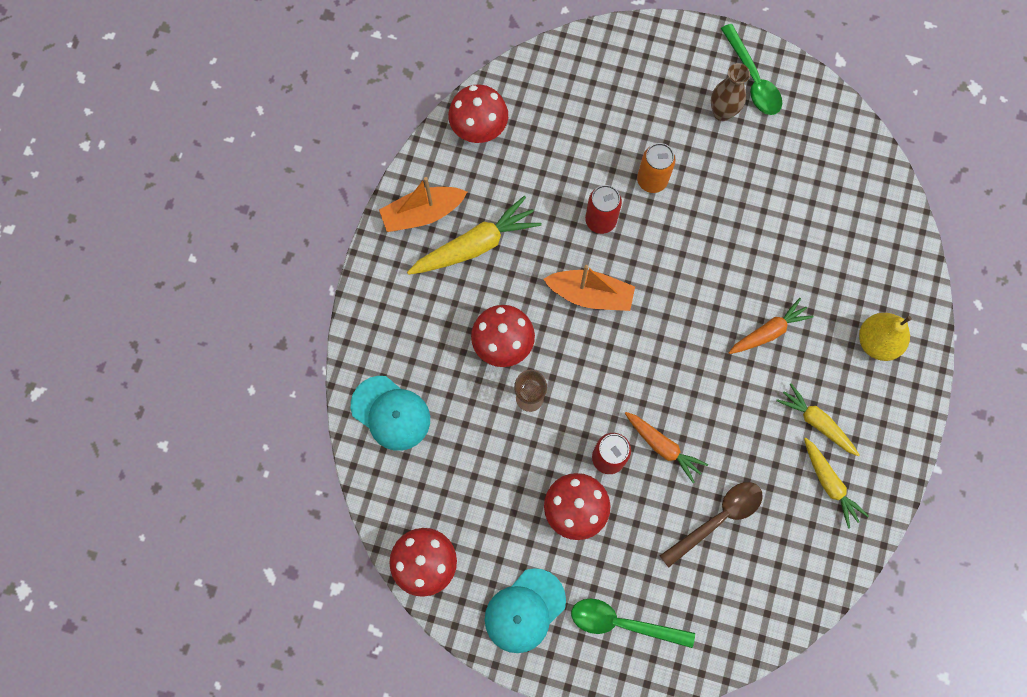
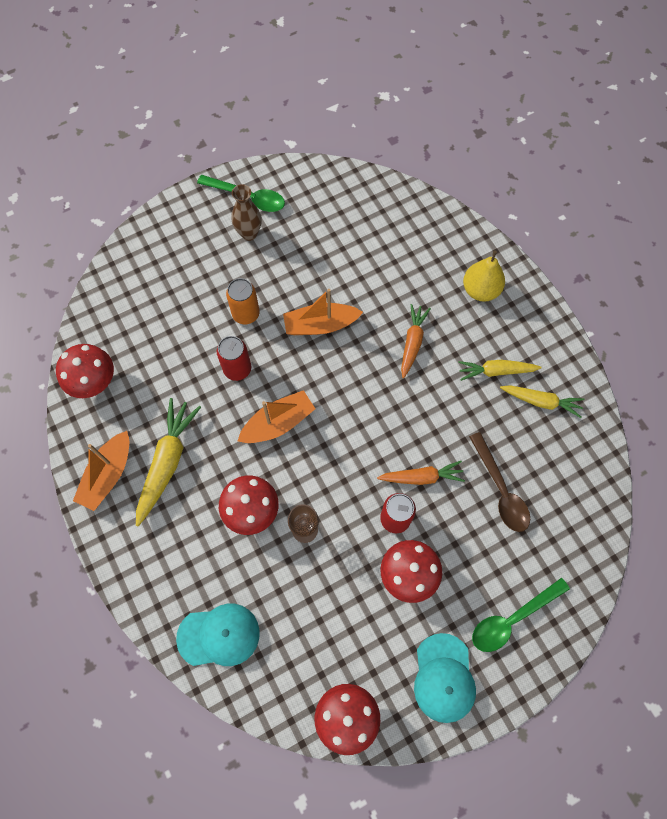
camera: 45 degrees left, 5 degrees down
brown spoon [660,482,763,568] -> brown spoon turned 150 degrees clockwise [469,432,530,532]
none -> orange boat [283,289,363,335]

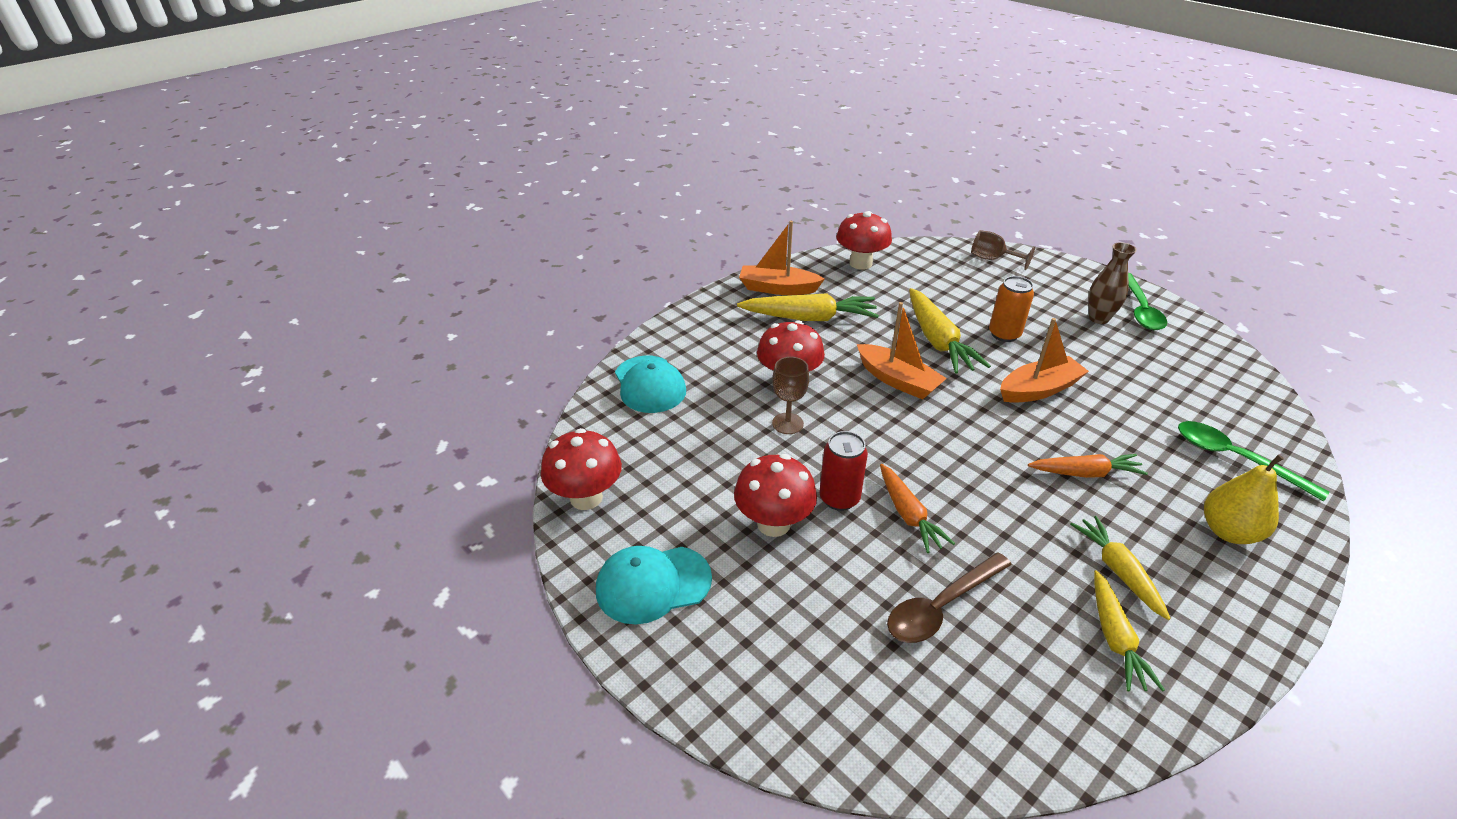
camera: 75 degrees right, 30 degrees down
red can [217,336,251,381] -> yellow carrot [909,288,991,374]
orange boat [283,289,363,335] -> orange boat turned 90 degrees clockwise [1000,318,1089,403]
green spoon [472,578,570,652] -> green spoon moved to [1178,421,1329,501]
none -> brown goblet [971,230,1035,270]

